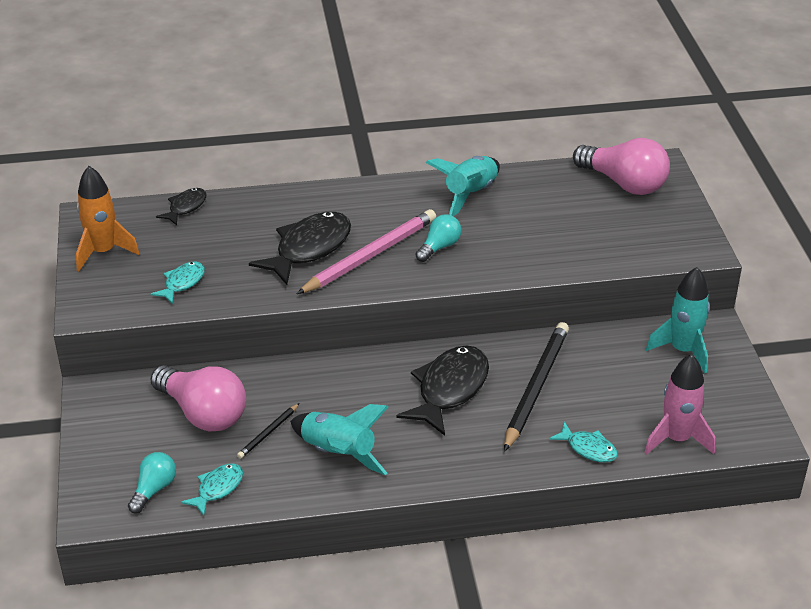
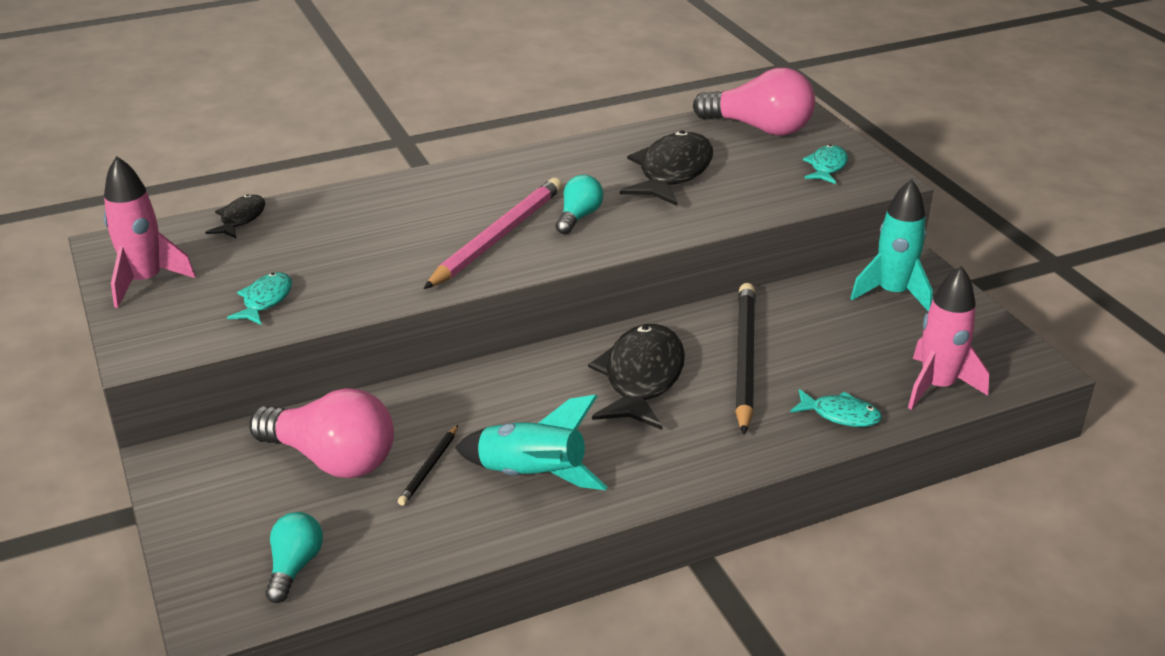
camera: 15 degrees left, 5 degrees down
orange rocket [76,166,139,271] -> pink rocket [104,156,196,308]
turquoise fish [181,464,243,516] -> turquoise fish moved to [803,145,848,184]
black fish [249,212,351,285] -> black fish moved to [620,130,713,206]
turquoise rocket [426,156,500,216] -> none

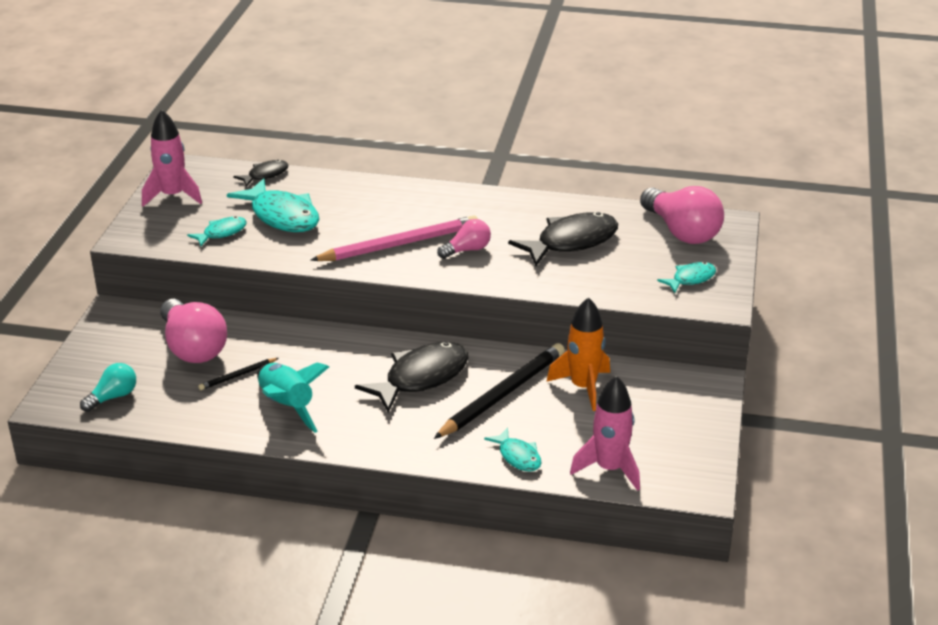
camera: 35 degrees right, 0 degrees up
turquoise light bulb [556,175,603,234] -> pink light bulb [437,219,491,259]
turquoise rocket [850,179,933,312] -> none
none -> turquoise fish [227,178,319,232]
none -> orange rocket [546,297,610,411]

